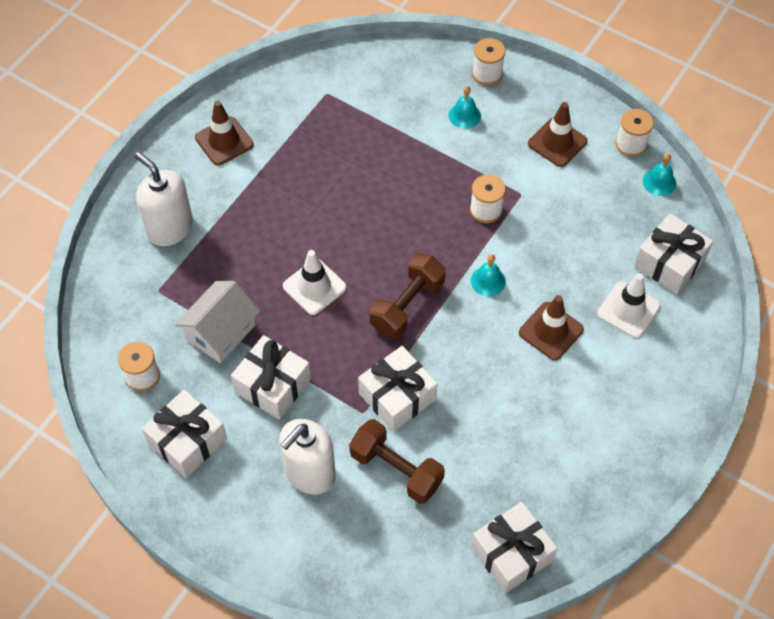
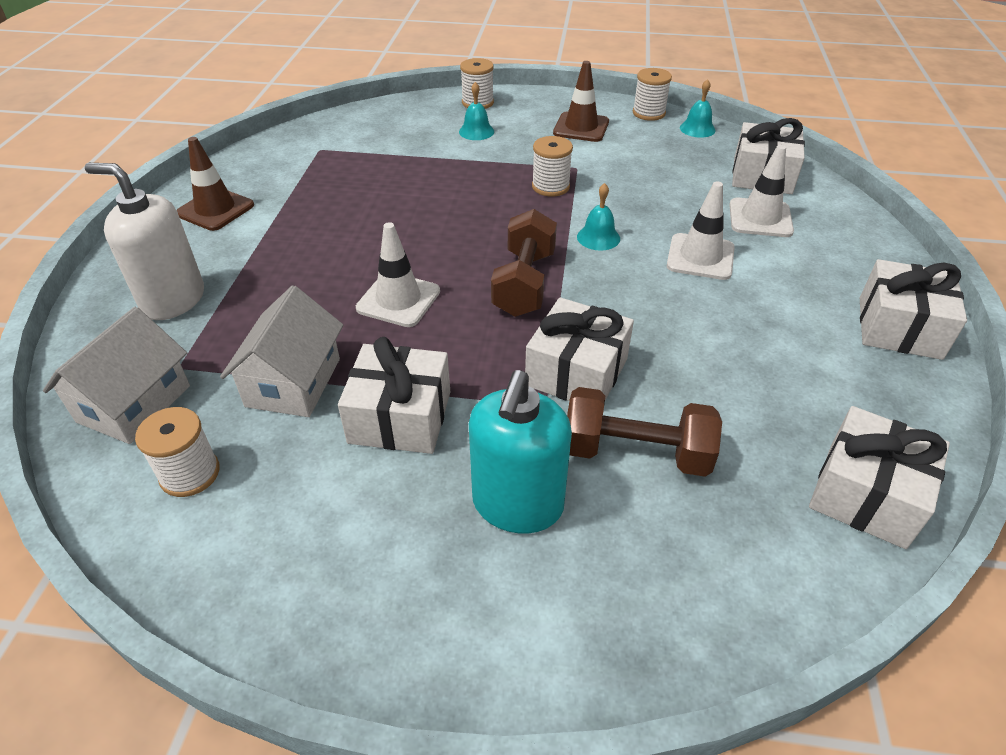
camera: 25 degrees left, 15 degrees down
white gift [142,390,227,478] -> white gift moved to [860,259,967,360]
white soap dispenser [279,419,336,495] -> turquoise soap dispenser [469,370,572,533]
brown traffic cone [519,295,584,360] -> white traffic cone [667,182,735,280]
none -> white house [43,307,190,444]

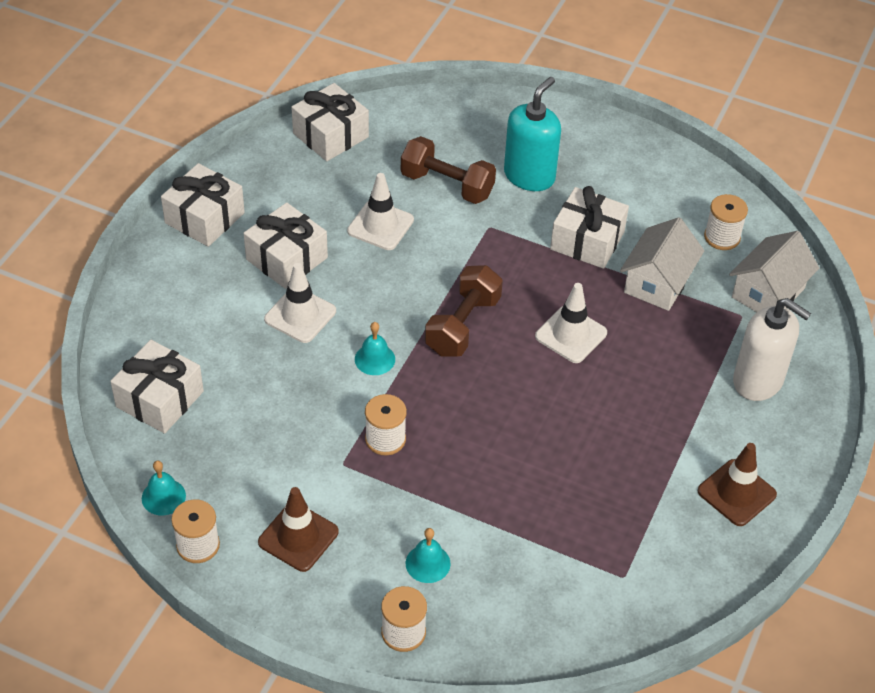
camera: 165 degrees left, 5 degrees up
white gift [525,297,634,401] -> white gift moved to [244,203,328,289]
white traffic cone [729,145,794,237] -> white traffic cone moved to [347,173,414,250]

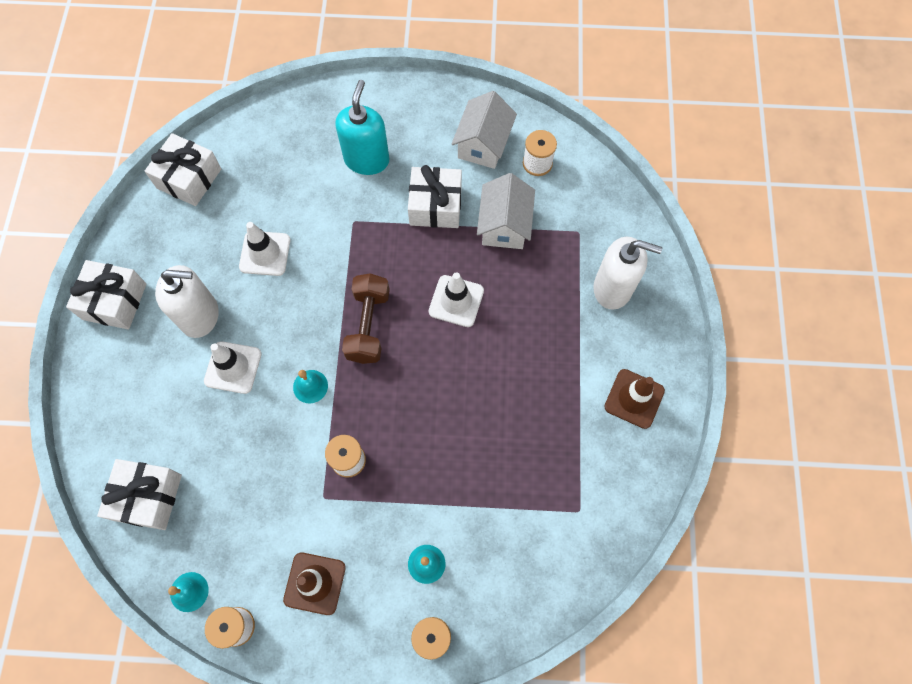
camera: 20 degrees left, 20 degrees up
white gift [244,203,328,289] -> white soap dispenser [155,265,219,338]
brown dumbbell [401,136,496,204] -> none
white house [729,231,819,312] -> white house moved to [452,91,517,169]

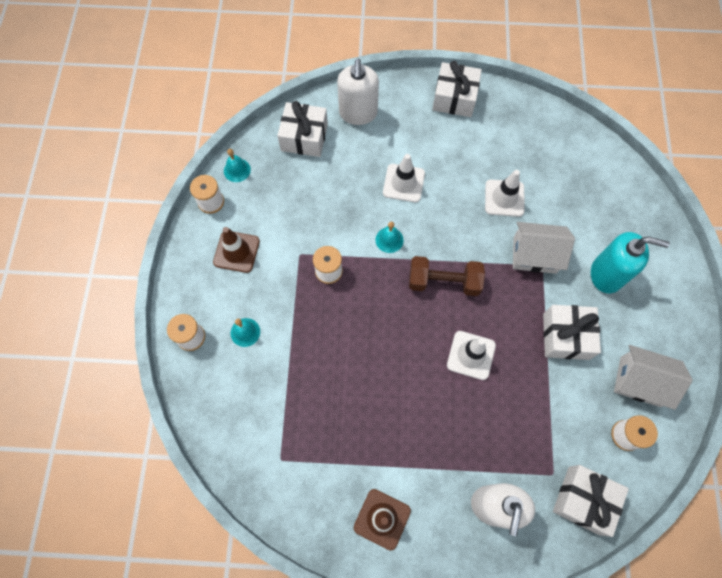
camera: 90 degrees right, 0 degrees up
white gift [145,133,221,206] -> white gift moved to [553,465,629,537]
white soap dispenser [155,265,219,338] -> white soap dispenser moved to [337,59,379,125]
white house [477,173,535,249] -> white house moved to [513,222,575,274]

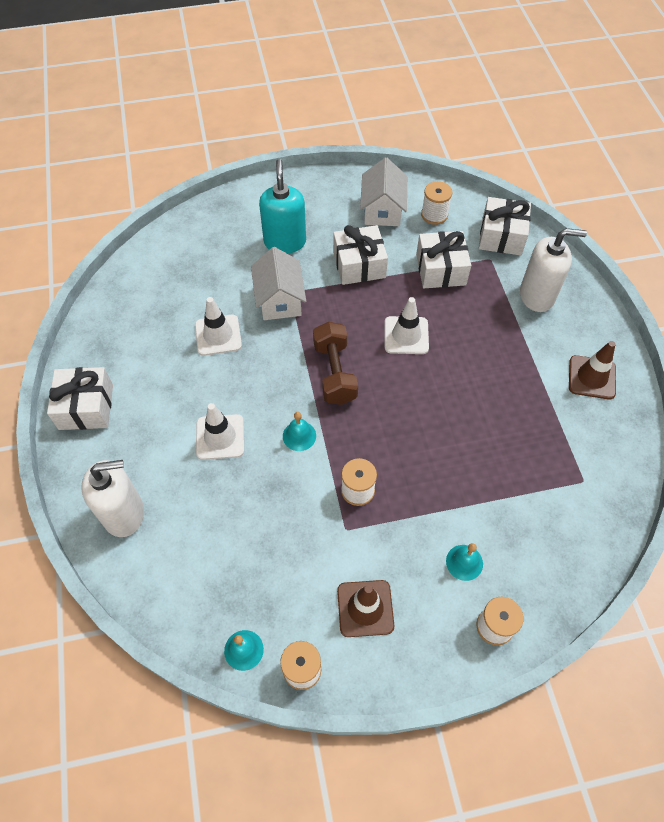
camera: 105 degrees left, 10 degrees down
white gift [277,101,328,157] -> white gift moved to [416,231,471,288]

